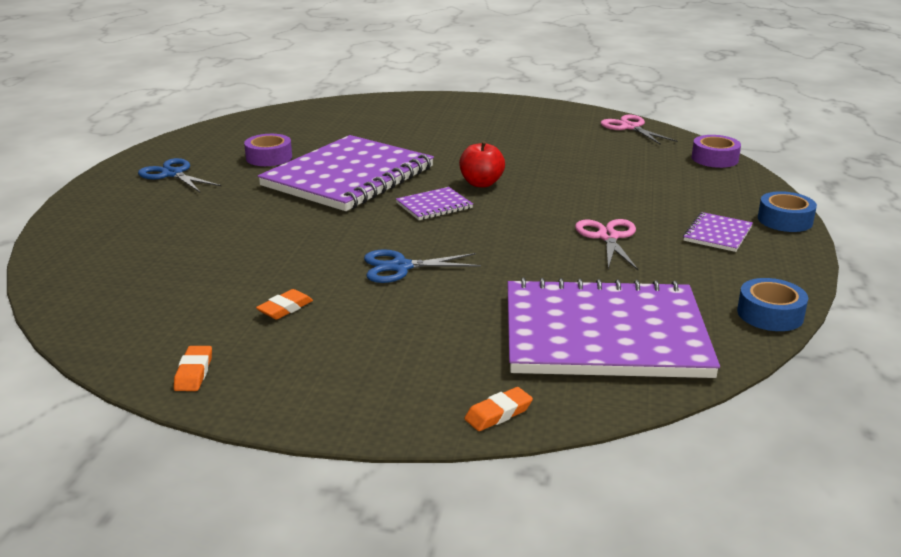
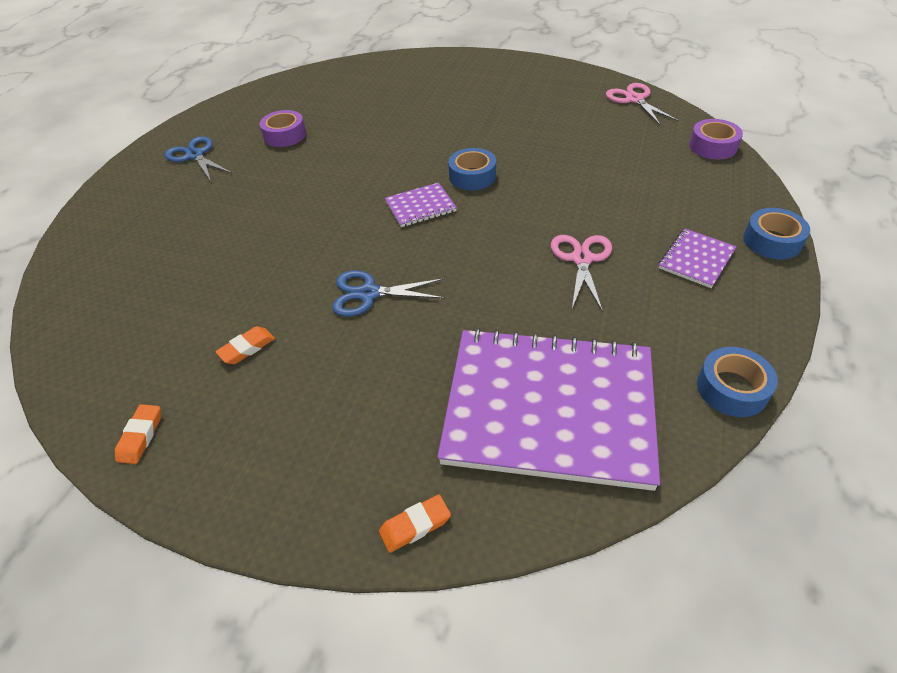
camera: 10 degrees right, 20 degrees up
purple notebook [258,135,434,211] -> none
red apple [459,141,505,187] -> blue tape [448,148,496,190]

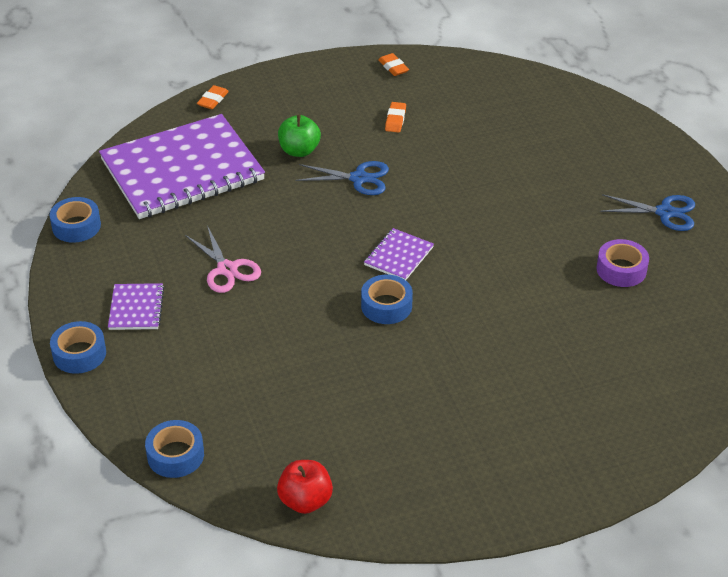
camera: 140 degrees right, 5 degrees down
blue scissors [332,270,445,317] -> blue scissors turned 45 degrees clockwise [296,161,389,195]
pink scissors [606,83,679,125] -> red apple [277,460,333,514]
purple tape [689,119,743,160] -> blue tape [145,420,204,478]
none -> green apple [278,115,321,157]

